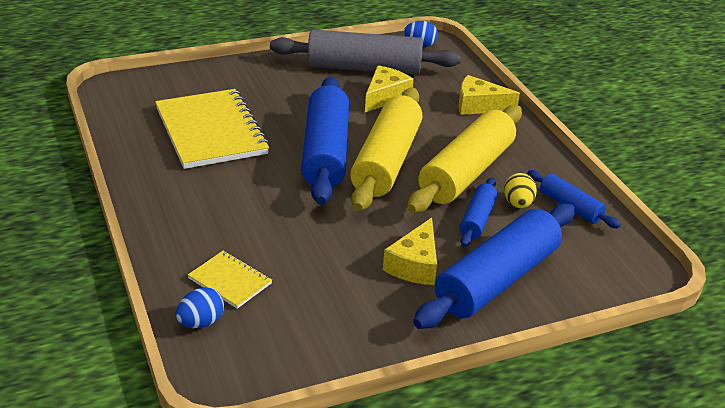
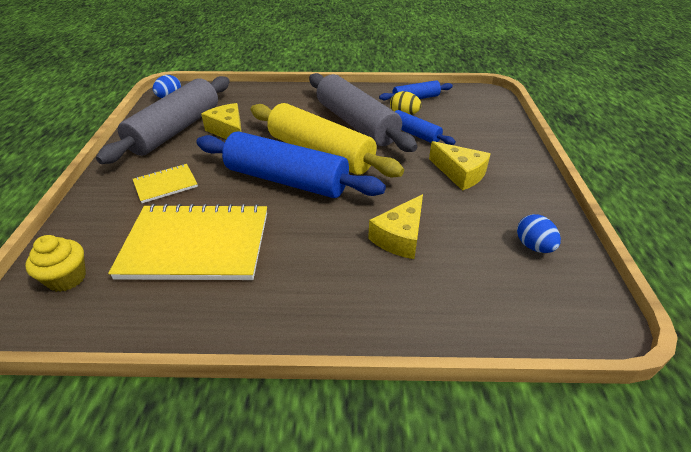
camera: 65 degrees left, 5 degrees up
blue egg [176,287,224,328] -> blue egg moved to [517,214,561,253]
yellow notebook [188,251,272,309] -> yellow notebook moved to [133,164,198,203]
yellow rolling pin [408,105,522,213] -> grey rolling pin [309,73,418,152]
blue rolling pin [413,203,575,329] -> none
yellow cheese [458,75,520,115] -> yellow cheese moved to [368,194,423,259]
none -> yellow cupcake [25,235,86,292]

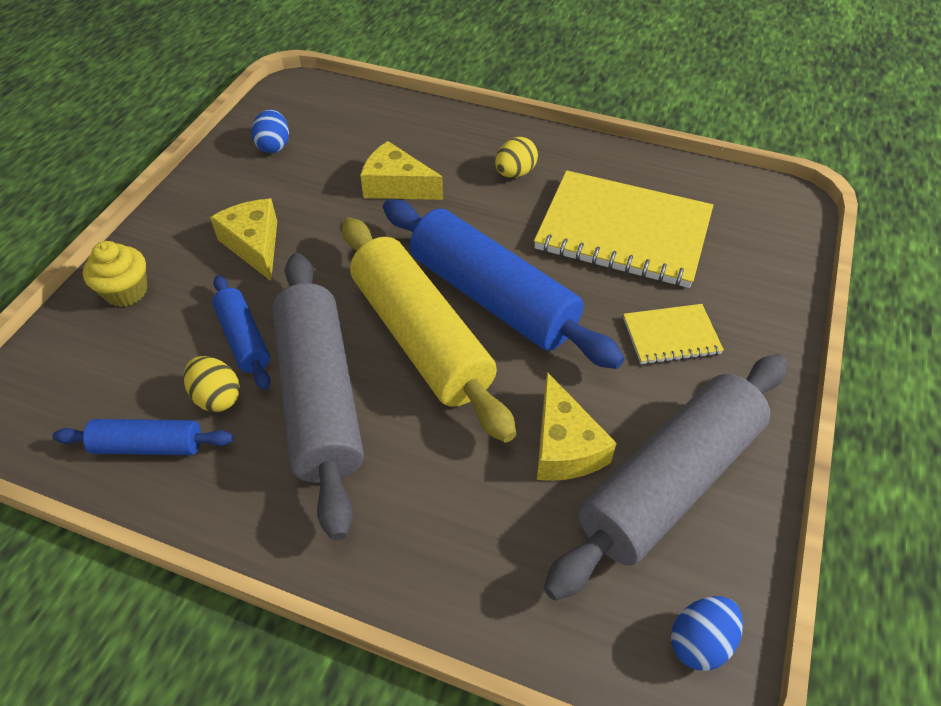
camera: 160 degrees left, 10 degrees up
yellow cupcake [25,235,86,292] -> yellow cupcake moved to [83,241,147,307]
yellow cheese [368,194,423,259] -> yellow cheese turned 120 degrees counterclockwise [360,141,443,200]
none -> yellow egg [495,137,538,178]

